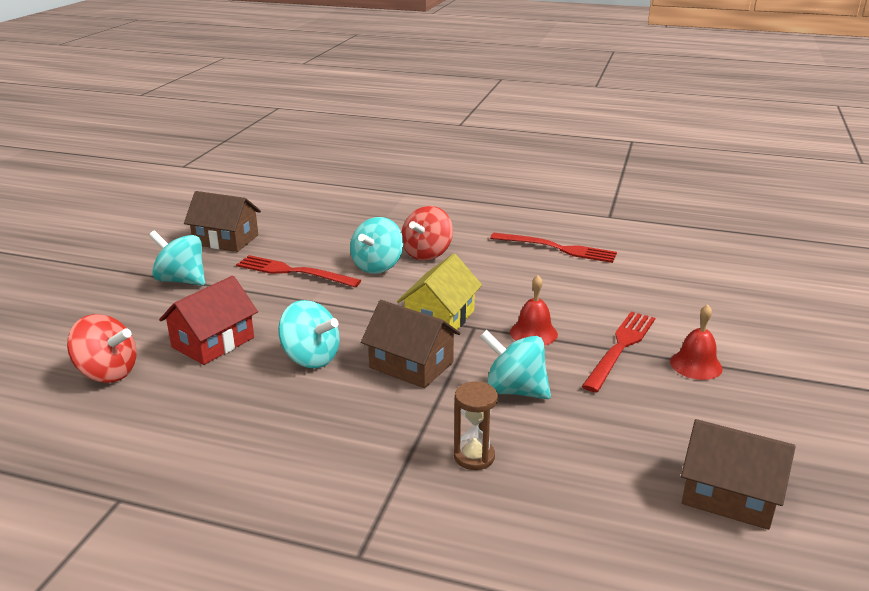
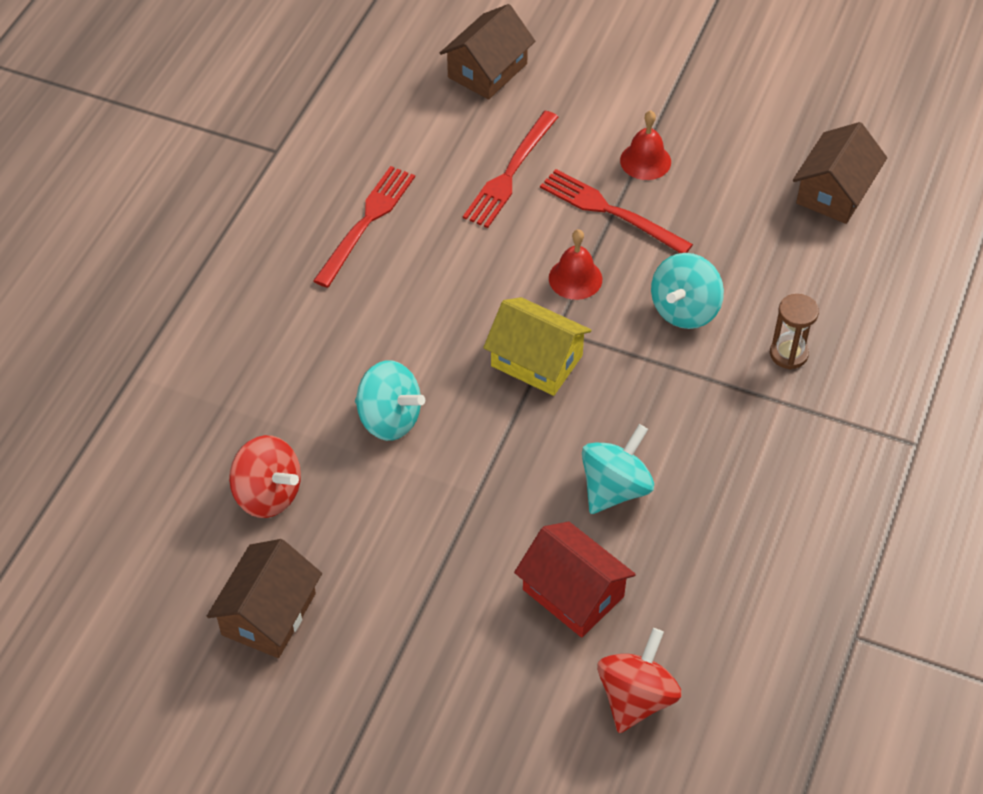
camera: 85 degrees left, 25 degrees up
turquoise spinning top [149,231,205,286] -> none
red fork [236,255,361,287] -> red fork moved to [463,111,558,228]
brown house [361,300,461,388] -> brown house moved to [440,4,535,100]
red spinning top [401,206,453,261] -> red spinning top moved to [229,435,301,518]

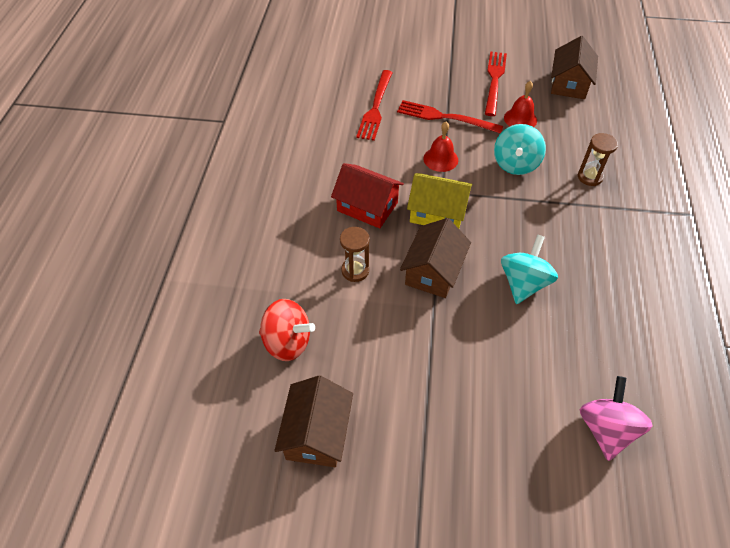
camera: 15 degrees left, 0 degrees up
red fork [313,166,415,288] -> red fork moved to [485,51,507,116]
turquoise spinning top [355,360,425,441] -> brown hourglass [340,227,370,282]
brown house [440,4,535,100] -> brown house moved to [400,218,471,298]
red house [514,521,636,638] -> red house moved to [331,163,404,229]
red spinning top [597,628,682,733] -> pink spinning top [580,376,652,461]
red bell [620,111,671,180] -> red bell moved to [504,81,537,127]

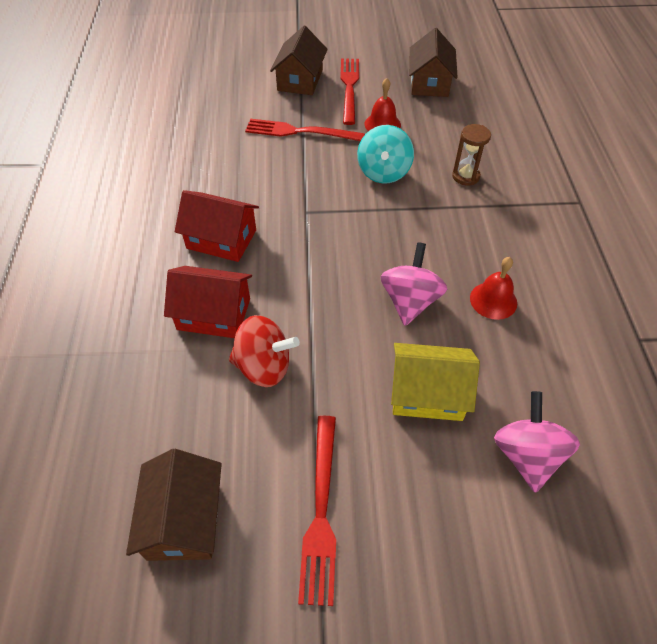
camera: 10 degrees left, 0 degrees up
red spinning top [259,299,315,361] -> red spinning top moved to [229,315,300,387]
brown hourglass [340,227,370,282] -> red house [164,266,252,338]
red fork [356,70,393,141] -> red fork moved to [298,416,336,606]
brown house [400,218,471,298] -> brown house moved to [270,26,328,95]
yellow house [407,173,472,228] -> yellow house moved to [391,343,480,421]
red bell [423,122,458,172] -> red bell moved to [470,257,517,320]
turquoise spinning top [501,235,558,304] -> pink spinning top [380,242,447,326]

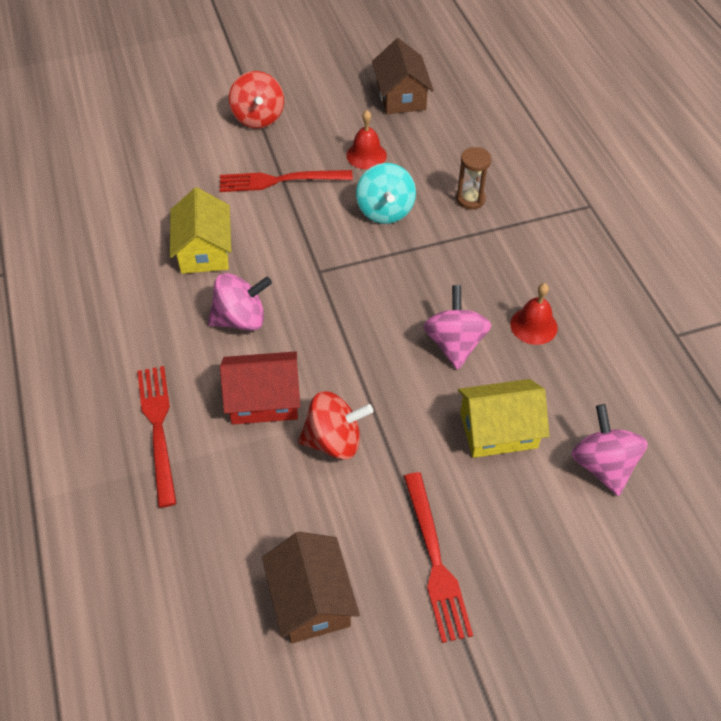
camera: 15 degrees left, 0 degrees up
red house [175,190,259,262] -> pink spinning top [208,273,272,331]
brown house [270,26,328,95] -> red spinning top [229,71,284,128]
red fork [340,58,359,125] -> red fork moved to [137,366,177,508]
none -> yellow house [170,187,231,274]

